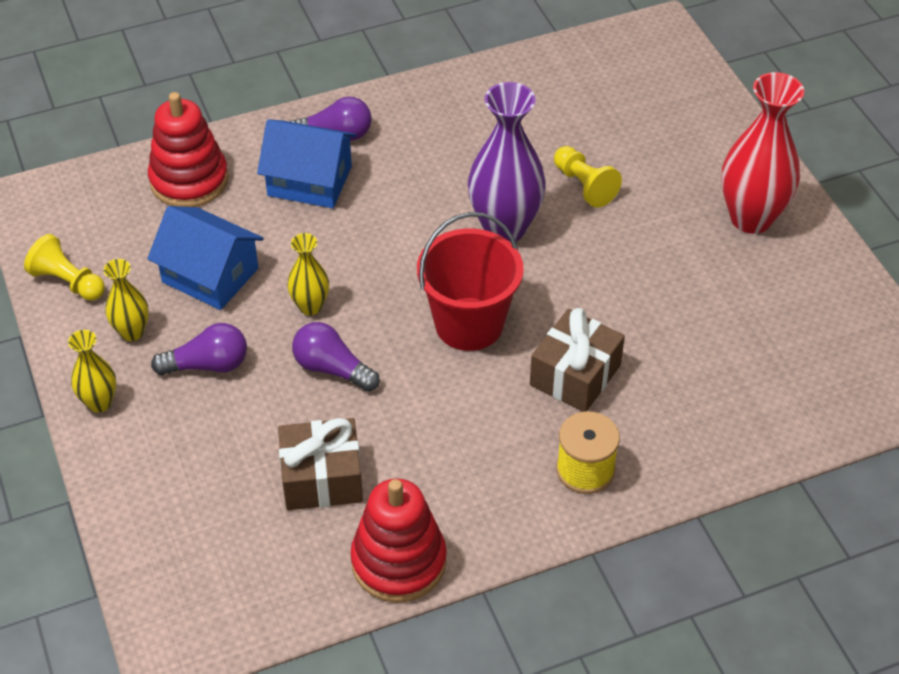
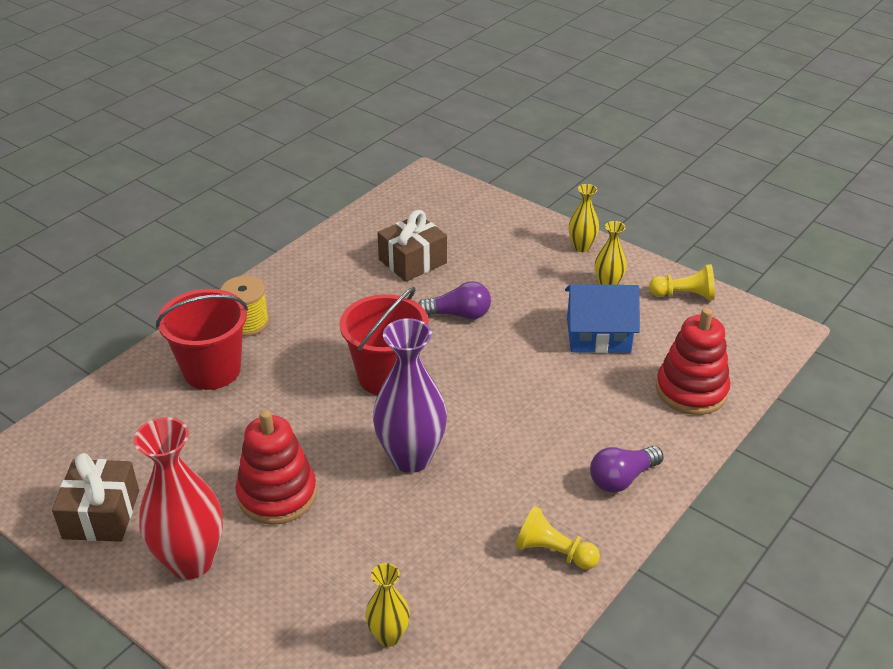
camera: 150 degrees right, 10 degrees down
purple light bulb [151,323,247,375] -> none
blue house [257,119,356,208] -> none
yellow vase [287,233,329,315] -> yellow vase moved to [365,563,410,647]
red stacking toy [350,479,447,603] -> red stacking toy moved to [236,410,317,525]
brown gift [530,308,625,412] -> brown gift moved to [52,453,139,542]
yellow pawn [554,146,622,208] -> yellow pawn moved to [515,505,600,570]
none -> red bucket [156,289,248,390]

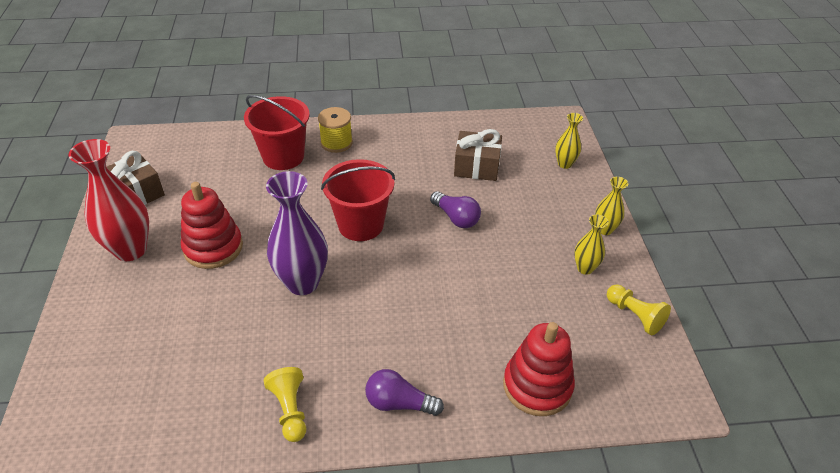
camera: 45 degrees right, 5 degrees up
yellow vase [365,563,410,647] -> yellow vase moved to [555,113,583,169]
blue house [565,284,640,353] -> none

